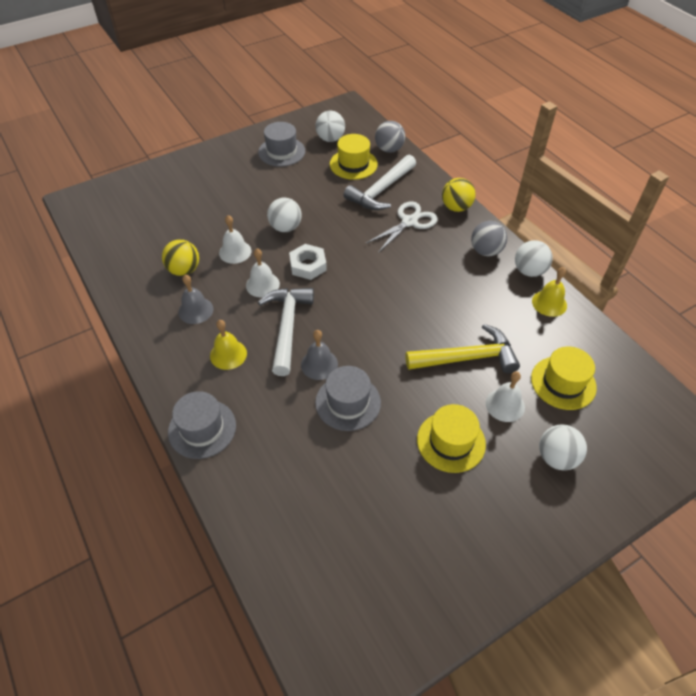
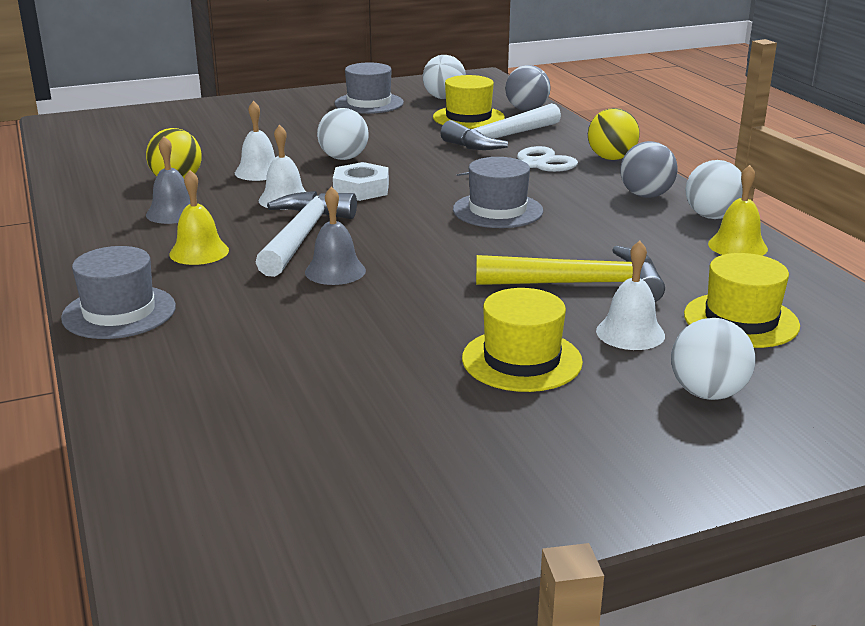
camera: 10 degrees right, 25 degrees down
grey hat [315,366,381,431] -> grey hat moved to [453,157,543,228]

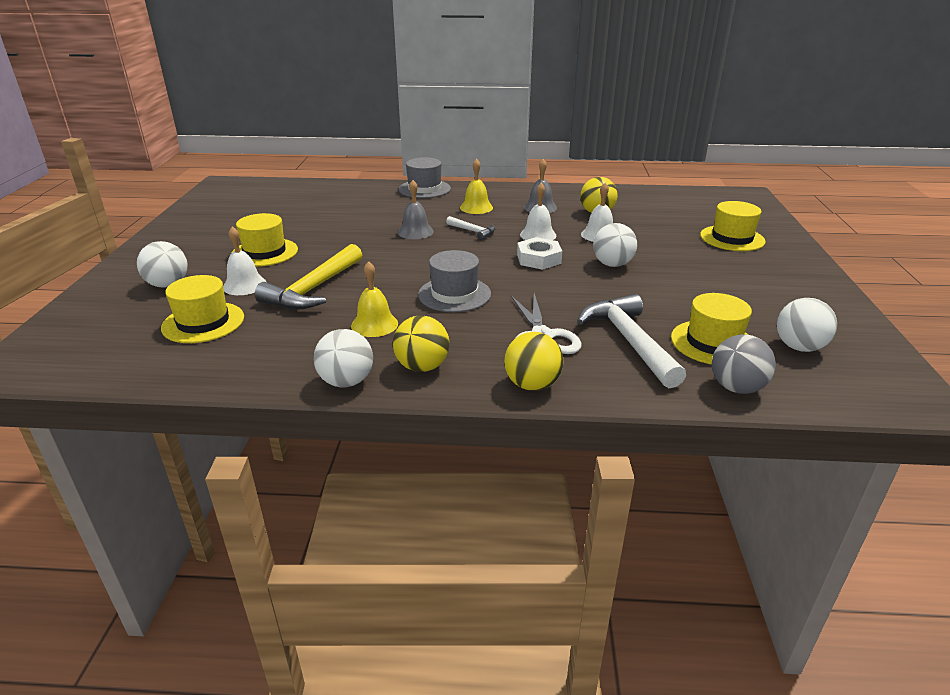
camera: 115 degrees right, 5 degrees up
white hammer [256,191,357,277] -> white hammer [446,216,495,240], size x0.51
grey hat [335,62,404,114] -> none
grey ball [620,141,677,198] -> yellow ball [393,315,449,372]
yellow bell [708,165,768,256] -> yellow bell moved to [351,261,398,337]
none -> yellow hat [700,201,766,251]

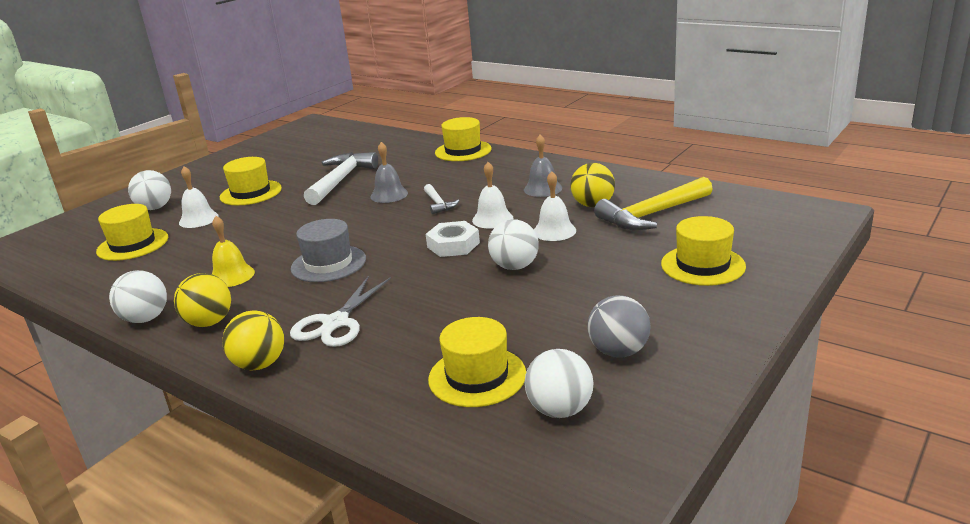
camera: 35 degrees right, 5 degrees down
yellow hammer [254,244,363,309] -> yellow hammer moved to [594,177,713,230]
grey hat [399,157,451,198] -> yellow hat [435,117,491,161]
yellow bell [460,159,493,214] -> none
white hammer [577,294,686,388] -> white hammer moved to [304,152,378,205]
grey ball [712,334,776,394] -> grey ball moved to [588,295,651,358]

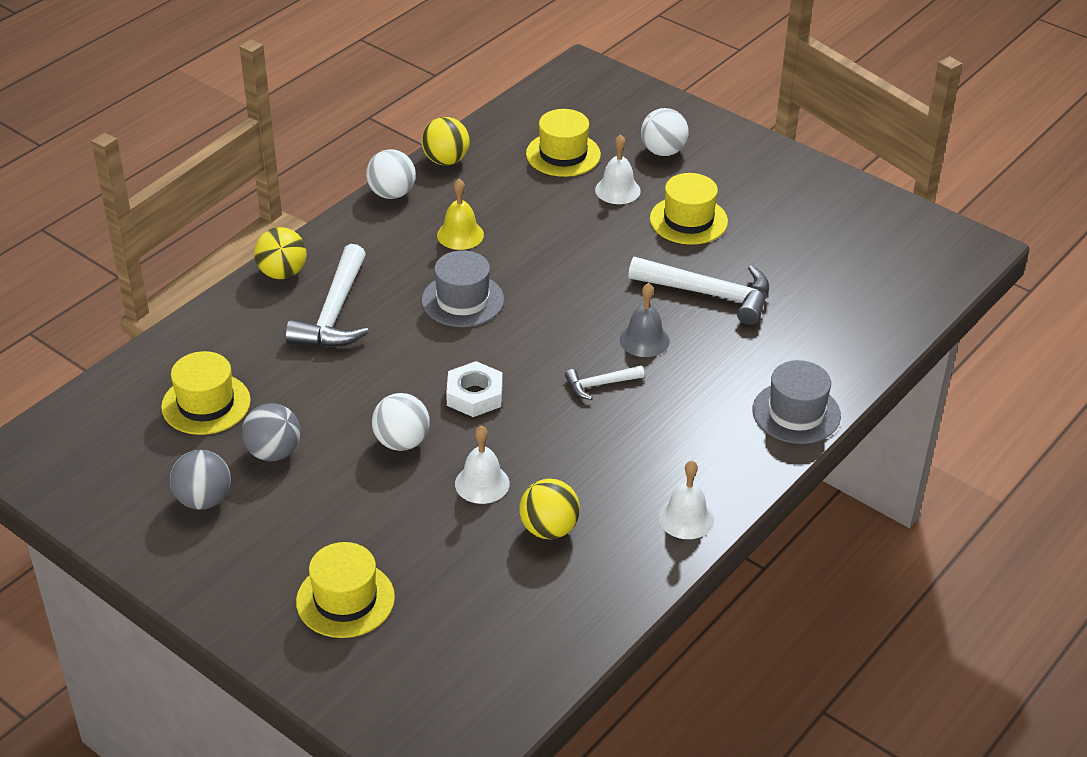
camera: 90 degrees right, 15 degrees up
yellow ball [174,273,231,327] -> yellow ball moved to [422,117,469,165]
white scissors [290,276,391,347] -> white hammer [285,244,369,347]
yellow hat [435,117,491,161] -> grey hat [752,360,841,444]
white bell [472,162,514,229] -> white bell moved to [658,461,714,539]
grey bell [524,134,562,197] -> none
white ball [525,349,593,418] -> none
yellow hammer [594,177,713,230] -> none
none -> grey ball [242,403,300,461]

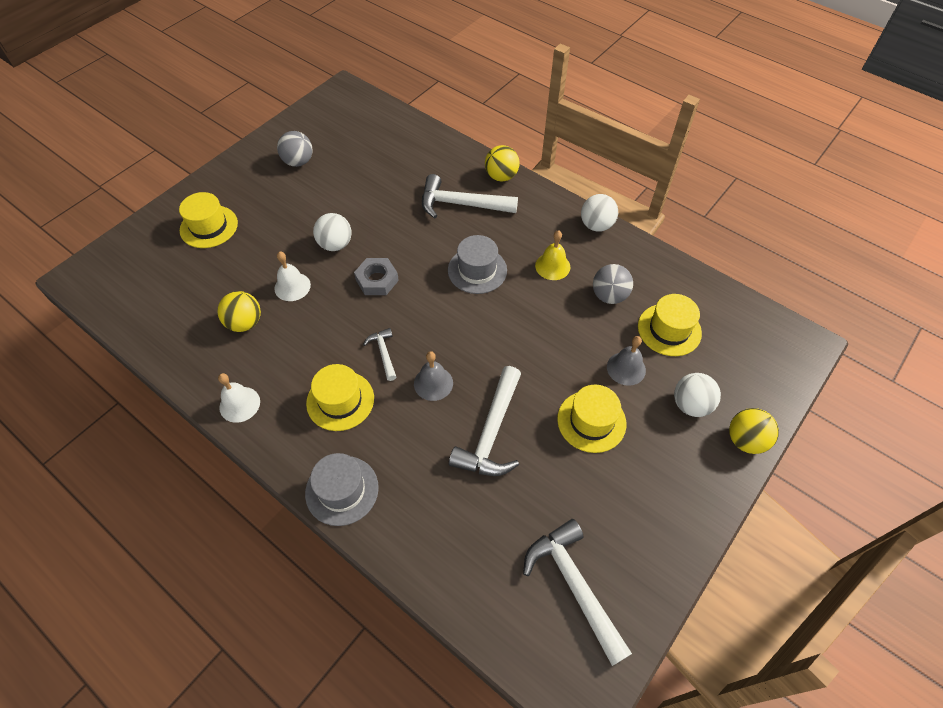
camera: 90 degrees right, 15 degrees up
yellow hat [161,351,251,435] -> yellow hat moved to [306,364,374,431]
grey ball [242,403,300,461] -> grey ball moved to [593,264,633,304]
yellow ball [422,117,469,165] -> yellow ball moved to [729,408,779,454]
white nut [446,361,502,417] -> grey nut [354,258,399,295]
white bell [595,135,641,204] -> grey bell [607,336,646,386]
none -> white hammer [523,519,632,666]

